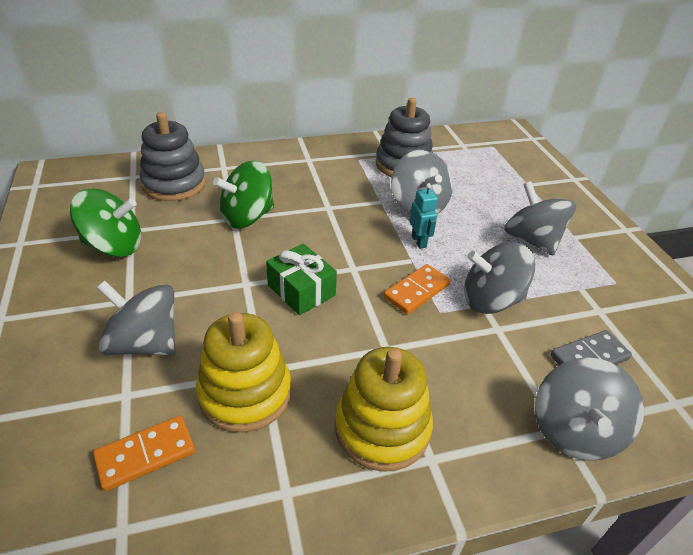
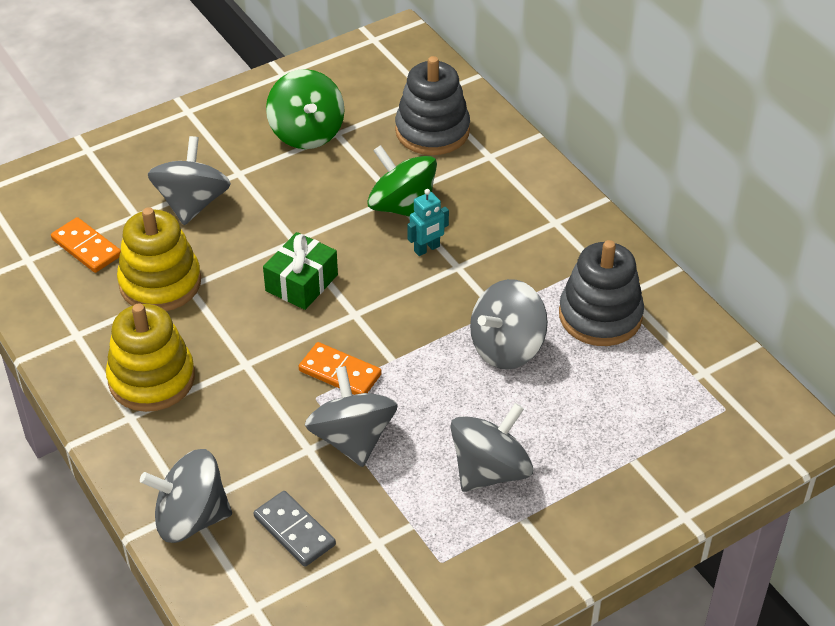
camera: 75 degrees right, 5 degrees up
turquoise robot [410,183,438,249] -> turquoise robot moved to [407,189,449,256]

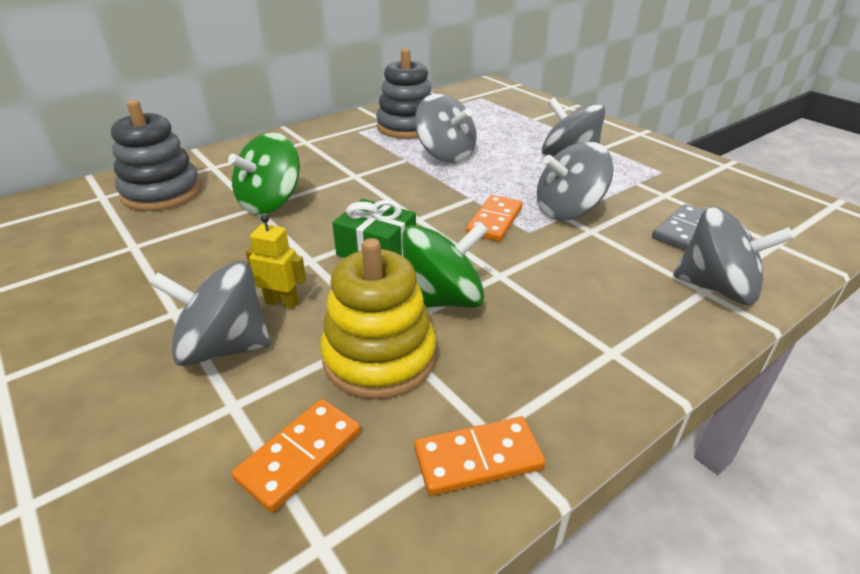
camera: 95 degrees left, 10 degrees down
yellow stacking toy [106,303,195,412] -> none
grey spinning top [140,449,232,543] -> grey spinning top turned 60 degrees counterclockwise [673,206,794,305]
green spinning top [266,69,345,149] -> green spinning top moved to [402,222,488,308]
turquoise robot [407,189,449,256] -> none
none -> yellow robot [246,214,306,309]
none -> orange domino [414,417,546,496]

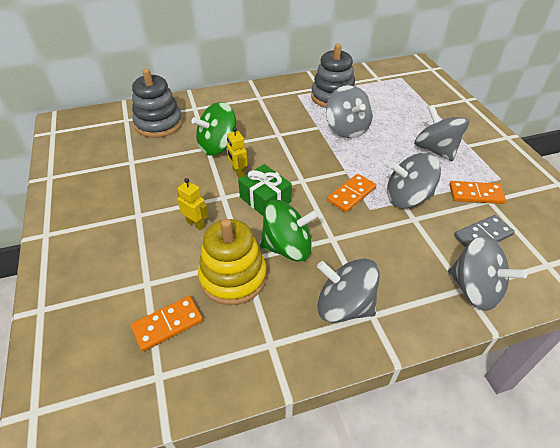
camera: 20 degrees right, 10 degrees up
grey spinning top [150,261,271,366] -> grey spinning top moved to [317,258,380,323]
orange domino [414,417,546,496] -> orange domino moved to [449,181,506,204]
none -> yellow robot [226,127,248,178]

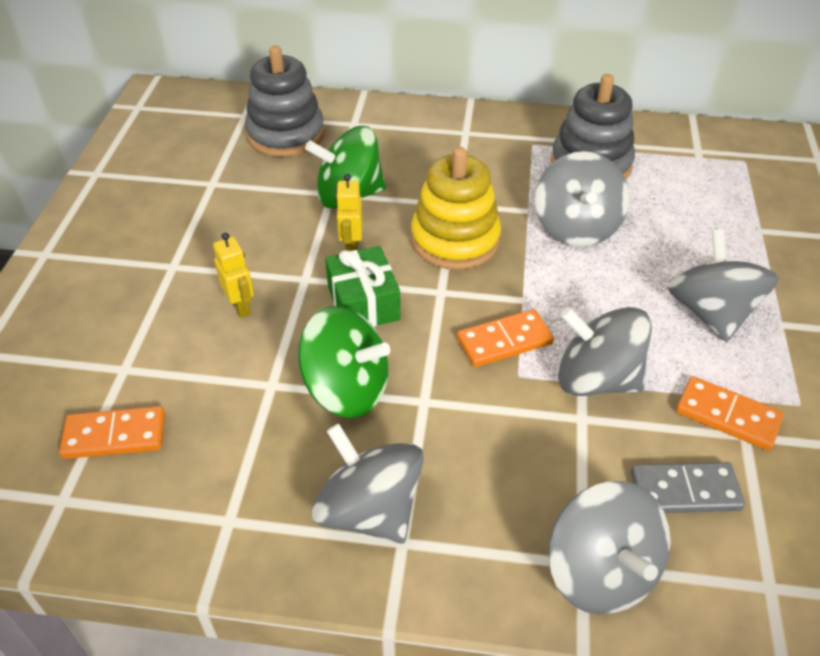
camera: 25 degrees right, 0 degrees up
yellow stacking toy [198,219,266,305] -> yellow stacking toy moved to [411,147,501,270]

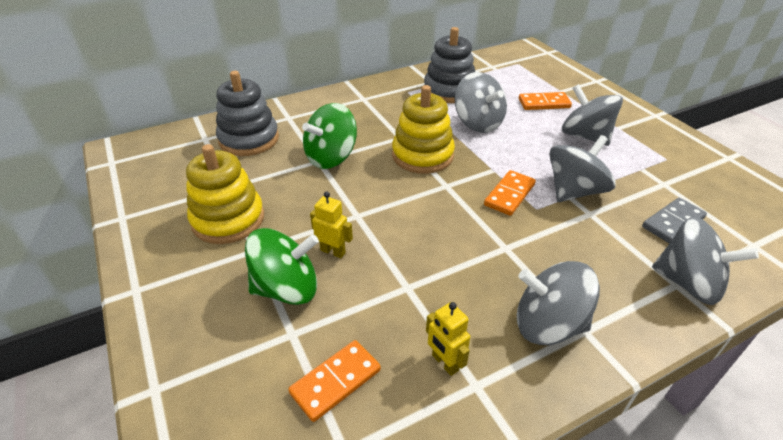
camera: 35 degrees left, 5 degrees down
green spinning top [298,306,390,418] -> green spinning top moved to [245,228,319,305]
green gift [325,246,401,327] -> none
yellow robot [336,174,363,251] -> yellow robot moved to [426,302,470,376]
grey spinning top [558,307,652,396] -> grey spinning top turned 150 degrees clockwise [549,135,616,202]
orange domino [676,376,784,451] -> orange domino moved to [519,92,572,110]
none -> yellow stacking toy [186,144,264,244]

